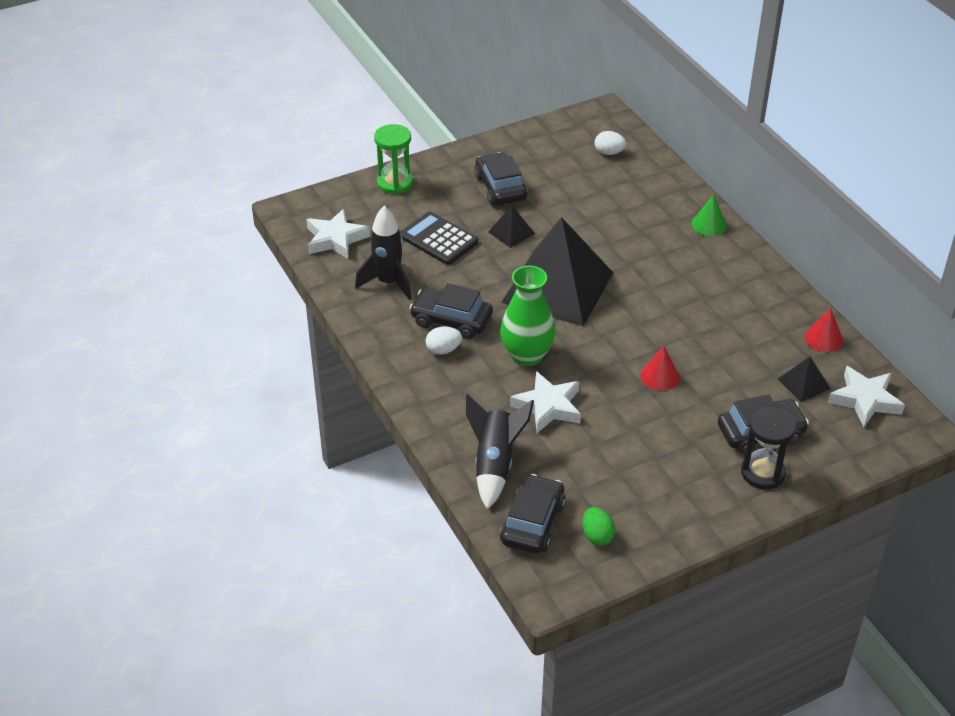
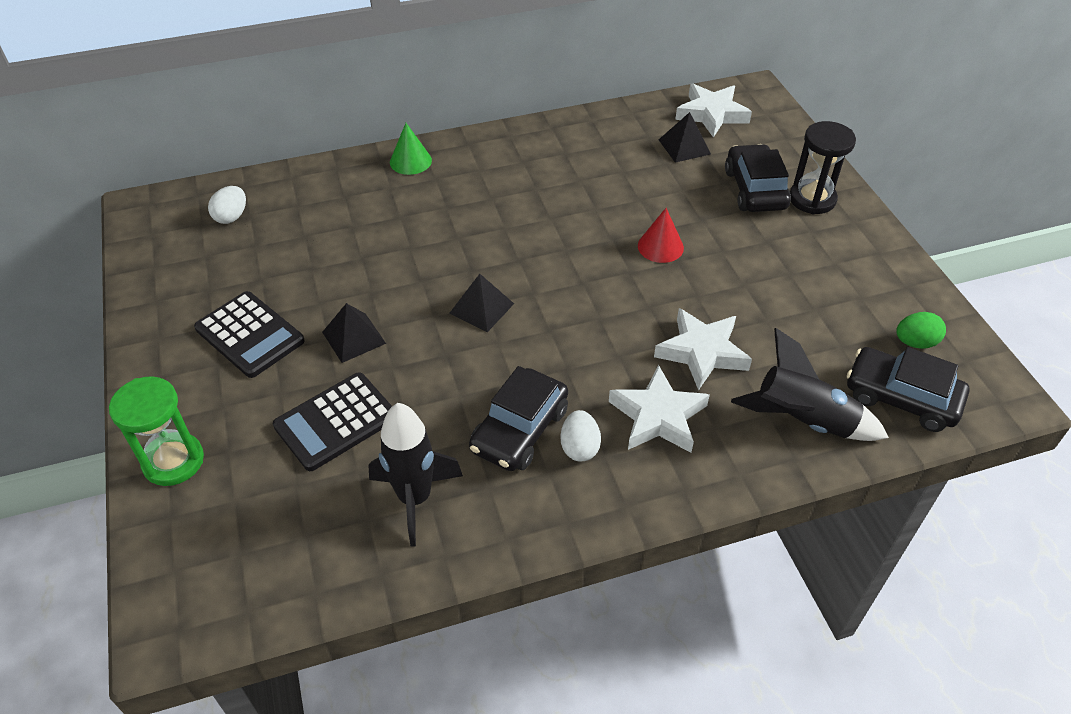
camera: 80 degrees left, 5 degrees up
white star [307,209,370,259] -> white star moved to [609,365,710,453]
black car [474,152,527,205] -> black calculator [194,291,305,378]
green vase [500,266,555,366] -> none
black pyramid [501,217,613,326] -> black pyramid [450,274,514,332], size x0.40
red cone [805,308,843,352] -> none

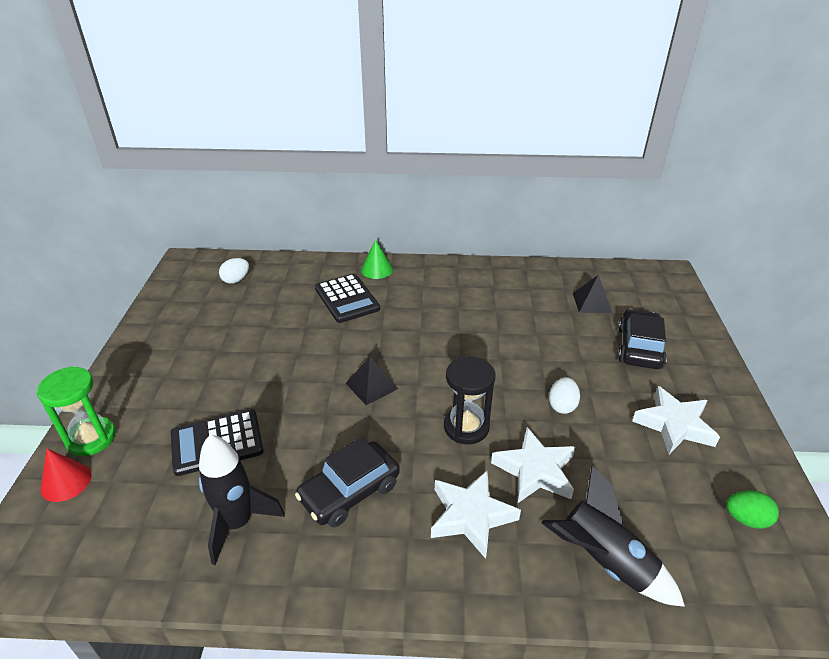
camera: 20 degrees right, 10 degrees down
black calculator [194,291,305,378] -> black calculator moved to [315,274,380,323]
black pyramid [322,303,386,363] -> none
white egg [560,410,601,461] -> white egg moved to [549,377,580,414]
red cone [638,208,684,263] -> red cone moved to [41,448,92,502]
white star [675,84,752,138] -> white star moved to [632,386,720,454]
black hourglass [790,121,856,214] -> black hourglass moved to [444,356,495,444]
black car [847,347,969,432] -> none

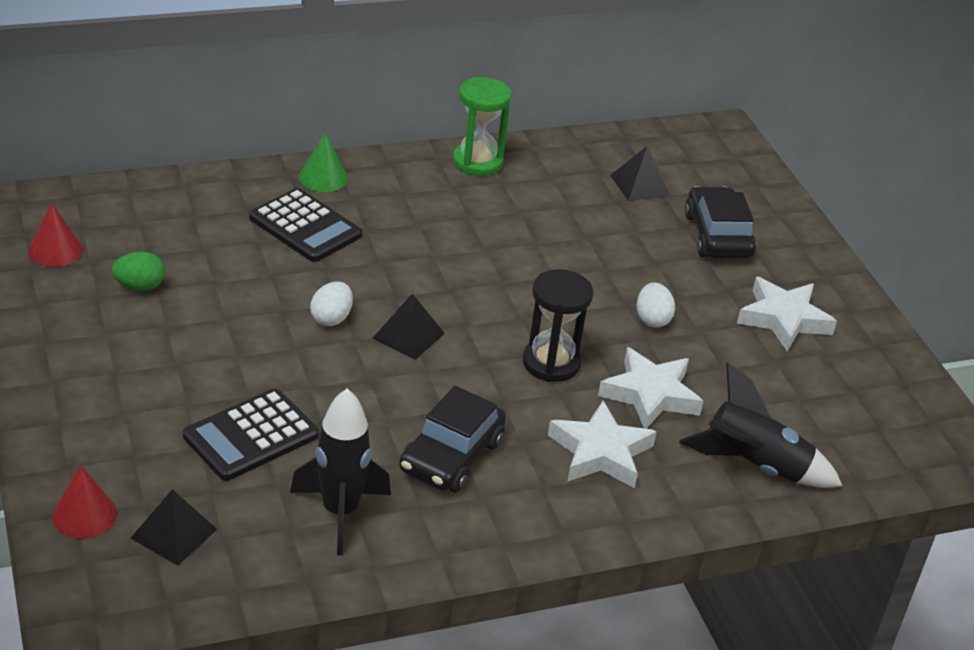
camera: 25 degrees left, 0 degrees up
green hourglass [37,366,116,456] -> green hourglass moved to [453,77,512,176]
white egg [219,258,249,284] -> white egg moved to [310,281,353,326]
green egg [726,491,779,529] -> green egg moved to [111,251,165,291]
none -> red cone [28,203,83,267]
none -> black pyramid [131,489,217,566]

